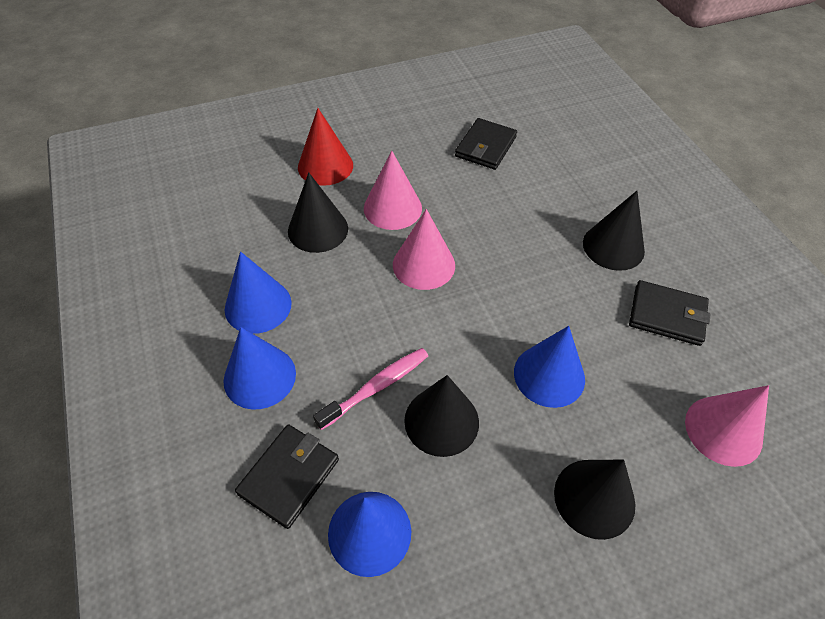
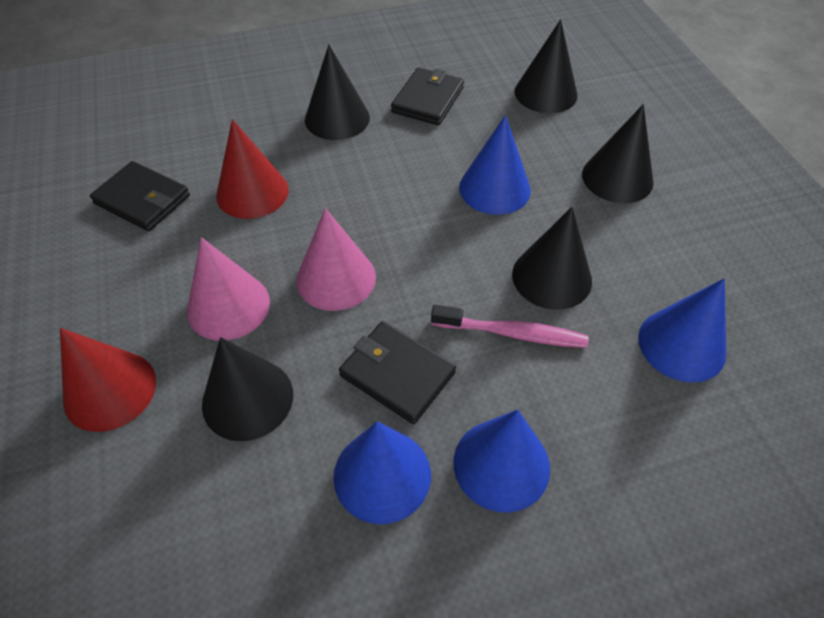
camera: 85 degrees left, 0 degrees up
black wallet [235,424,339,529] -> black wallet moved to [339,321,456,424]
pink toothbrush [313,348,428,430] -> pink toothbrush turned 135 degrees clockwise [431,305,589,348]
pink cone [685,385,769,467] -> black cone [515,19,578,113]
none -> red cone [216,119,289,219]

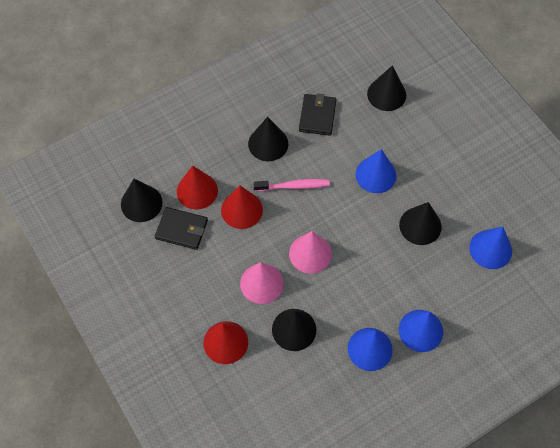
camera: 15 degrees left, 10 degrees up
black wallet [339,321,456,424] -> none
pink toothbrush [431,305,589,348] -> pink toothbrush moved to [253,179,330,191]
black cone [582,104,654,203] -> black cone moved to [121,179,163,222]
none -> red cone [177,166,218,210]

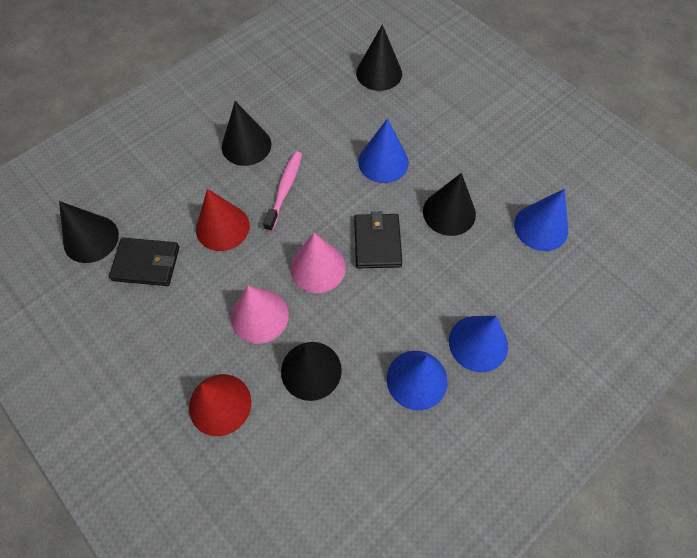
camera: 10 degrees left, 0 degrees up
red cone [177,166,218,210] -> none
pink toothbrush [253,179,330,191] -> pink toothbrush turned 60 degrees counterclockwise [263,151,302,232]
black wallet [299,93,337,136] -> black wallet moved to [354,212,402,268]

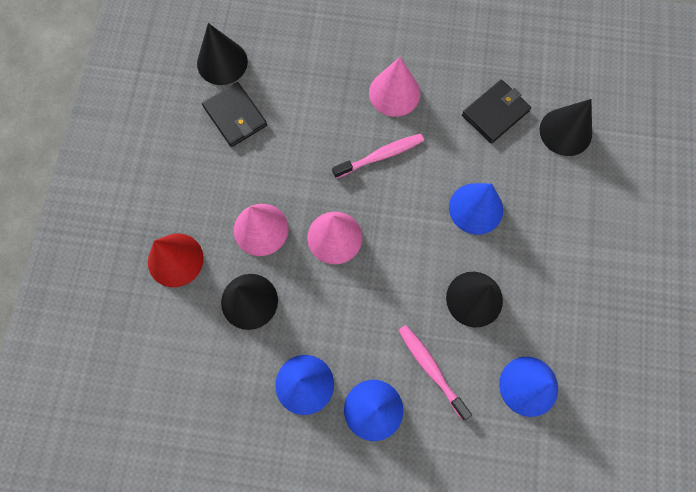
camera: 50 degrees right, 10 degrees up
red cone [196,189,250,251] -> none
black cone [222,101,271,166] -> pink cone [369,57,420,117]
black wallet [354,212,402,268] -> black wallet moved to [462,80,531,144]
none -> pink toothbrush [398,325,472,420]

